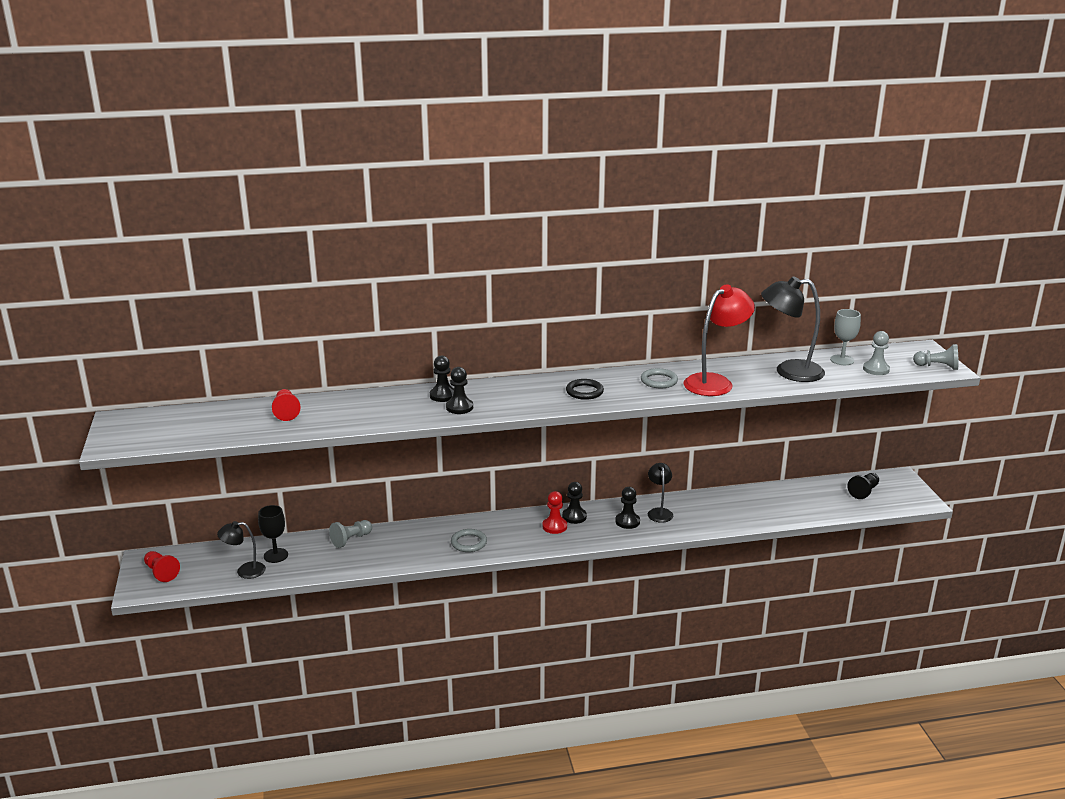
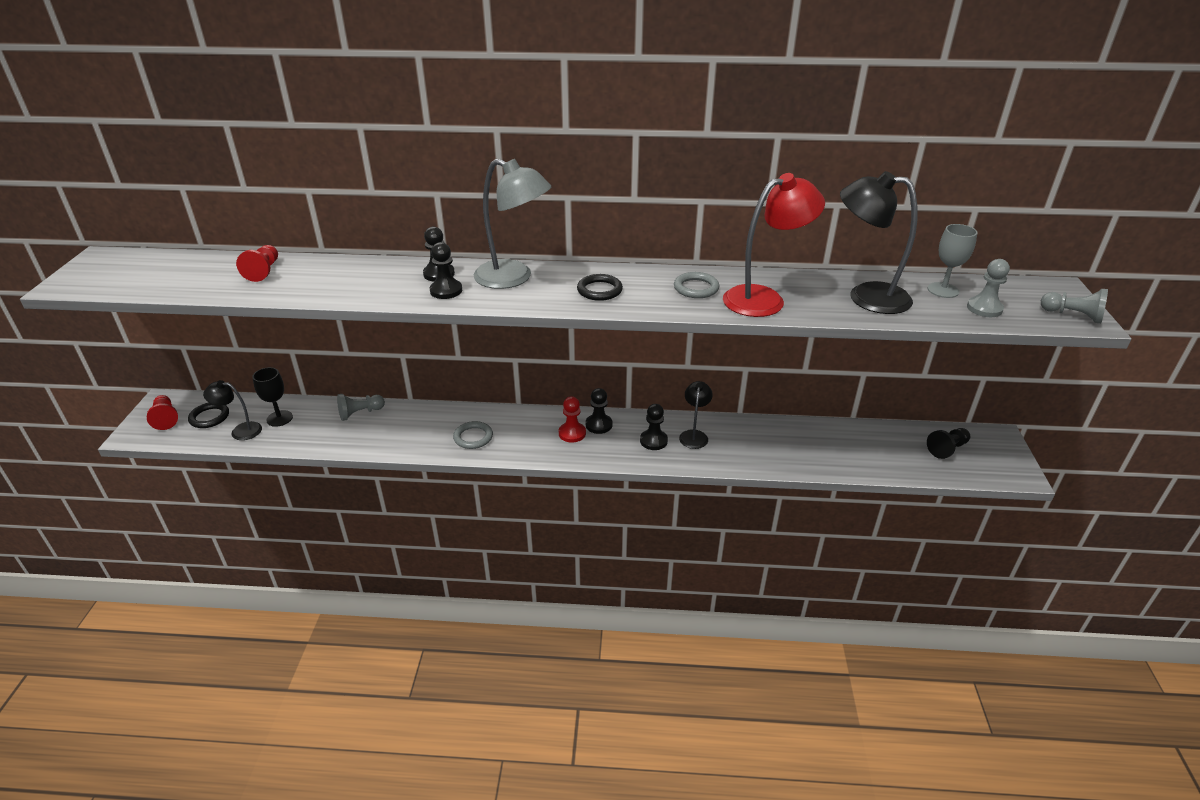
camera: 15 degrees right, 10 degrees up
none -> black ring [188,403,229,428]
none -> grey lamp [474,159,551,289]

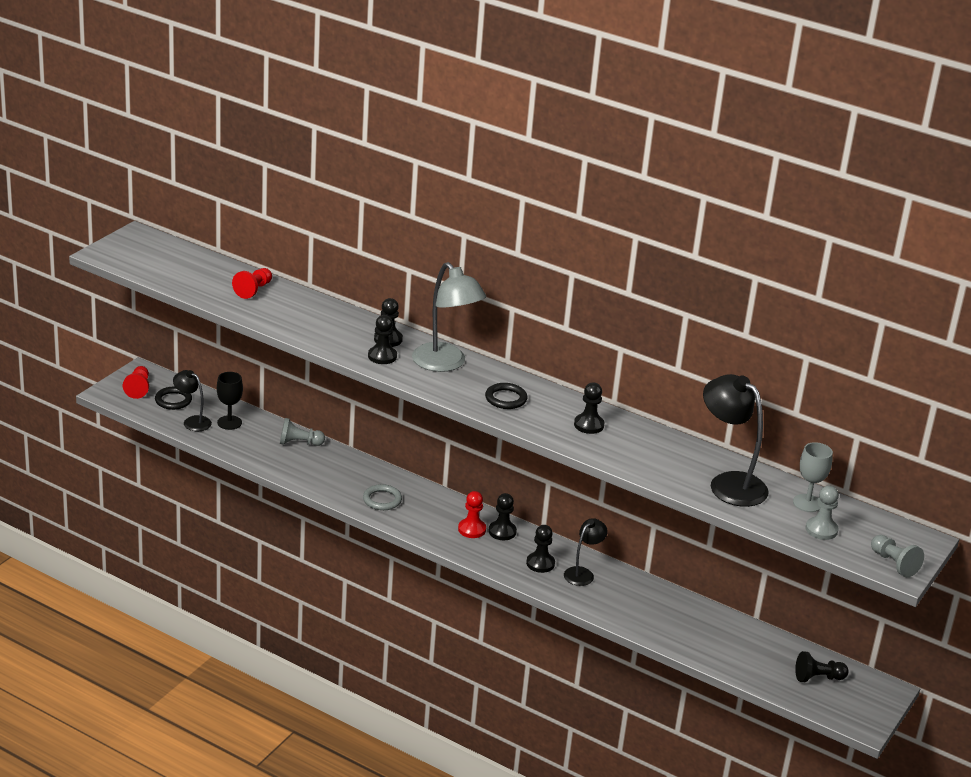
camera: 25 degrees right, 5 degrees down
grey ring [674,272,719,298] -> black pawn [574,383,604,434]
red lamp [723,173,825,317] -> none

